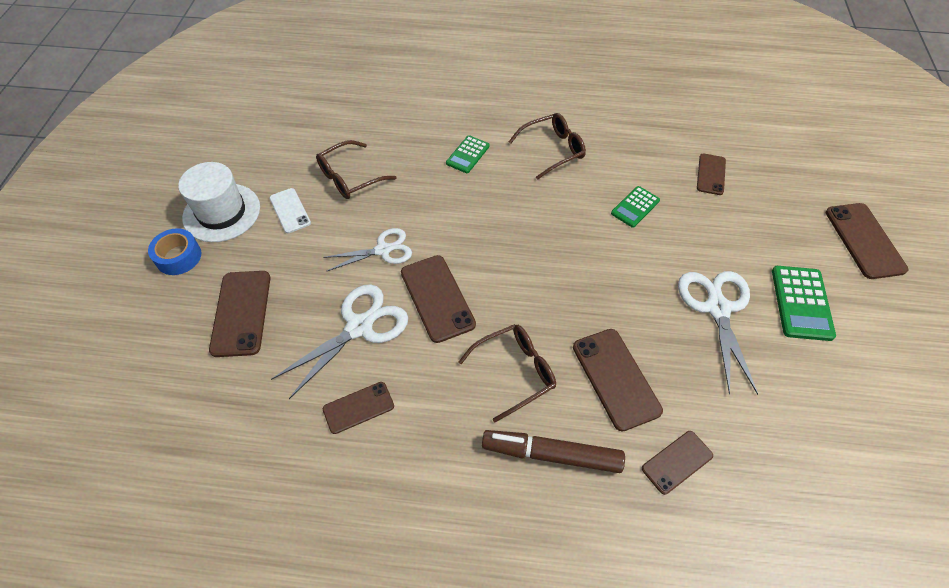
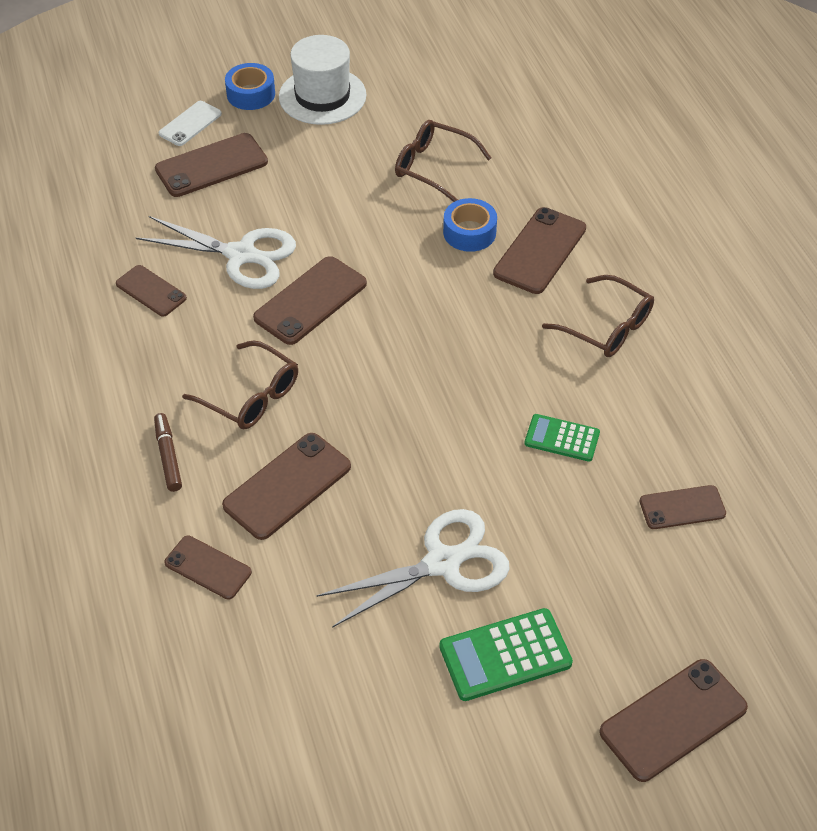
camera: 65 degrees right, 5 degrees down
white phone [269,188,311,233] -> white phone moved to [159,101,222,146]
white scissors [323,228,412,271] -> none
green calculator [446,135,490,173] -> brown phone [493,207,586,294]
brown marker [482,430,625,473] -> brown marker [154,413,182,492], size x0.59
none -> blue tape [443,198,497,252]

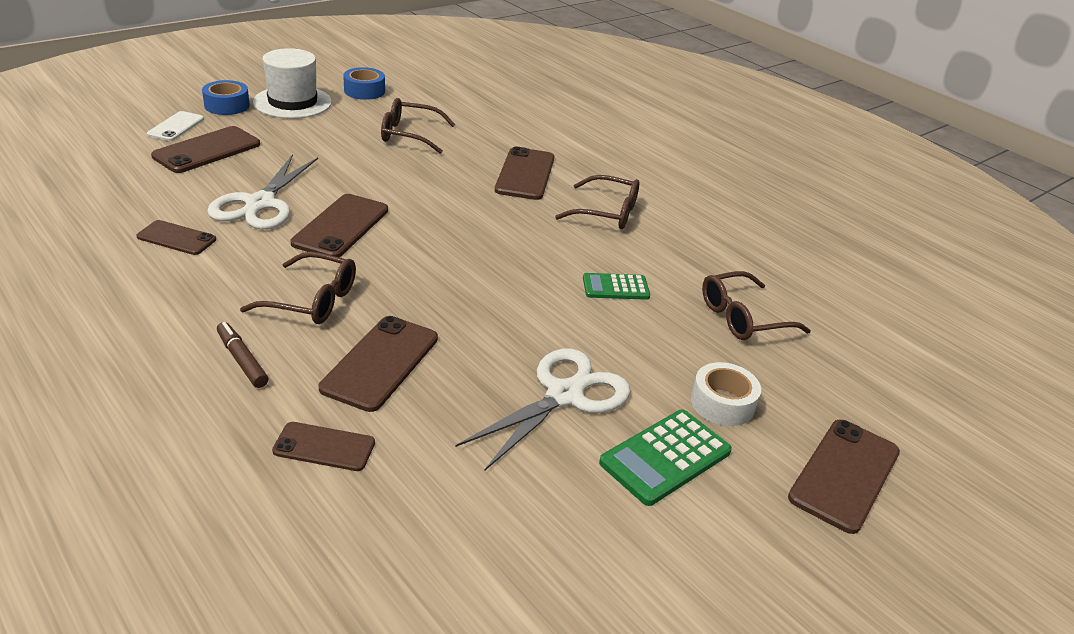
camera: 25 degrees left, 15 degrees down
white scissors [136,216,296,289] -> white scissors turned 105 degrees clockwise [207,154,318,229]
blue tape [443,198,497,252] -> blue tape moved to [343,67,385,100]
brown phone [640,485,726,529] -> brown glasses [702,271,811,340]
none -> white tape [691,362,761,426]

